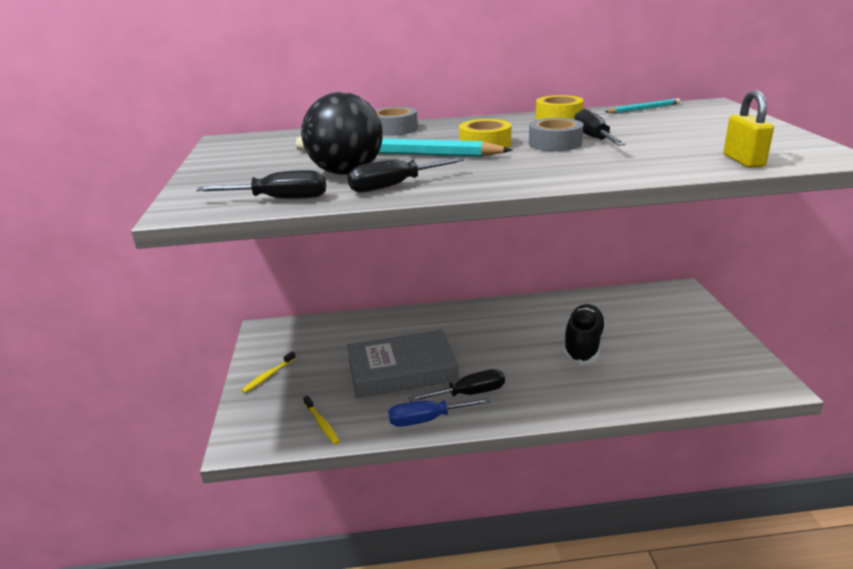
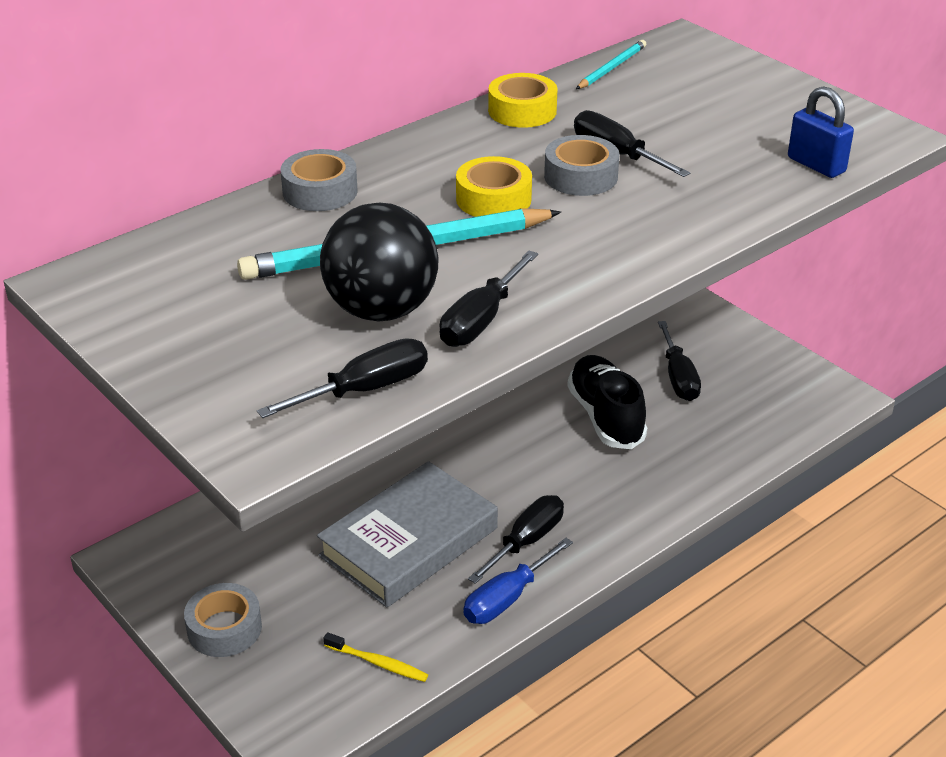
camera: 35 degrees left, 10 degrees up
yellow toothbrush [241,352,296,393] -> grey tape [184,583,262,657]
yellow padlock [723,90,774,168] -> blue padlock [788,86,854,178]
none -> black screwdriver [658,321,701,401]

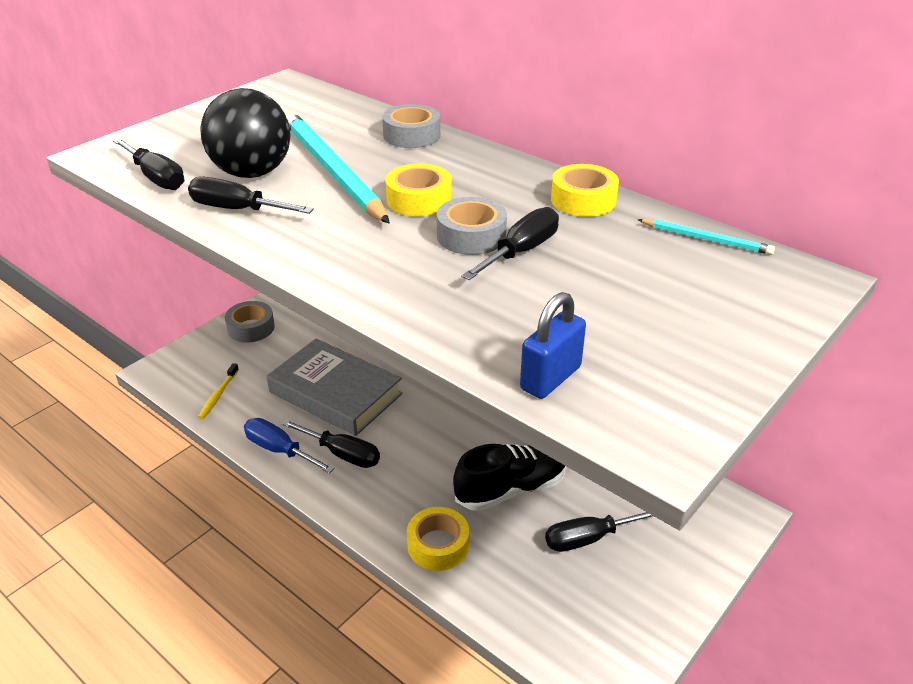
camera: 80 degrees right, 0 degrees up
none -> yellow tape [407,507,469,571]

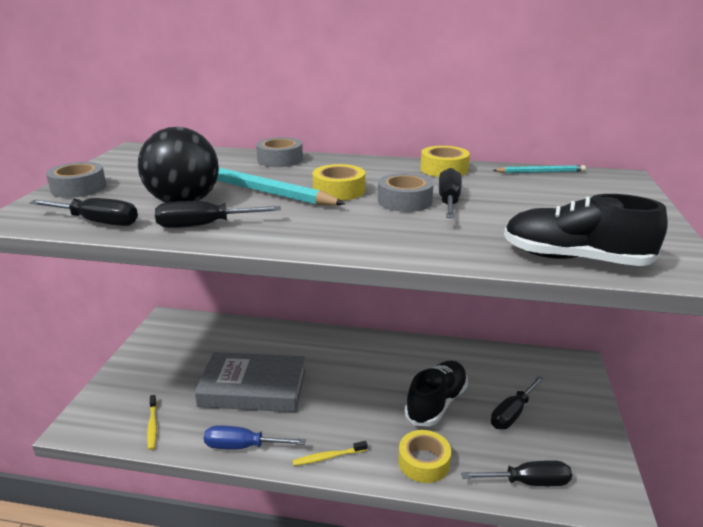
camera: 30 degrees left, 10 degrees down
grey tape [225,301,275,343] -> grey tape moved to [46,162,106,198]
black screwdriver [282,420,380,468] -> black screwdriver moved to [461,460,572,486]
blue padlock [520,292,586,399] -> black shoe [504,194,668,266]
none -> yellow toothbrush [293,441,368,466]

